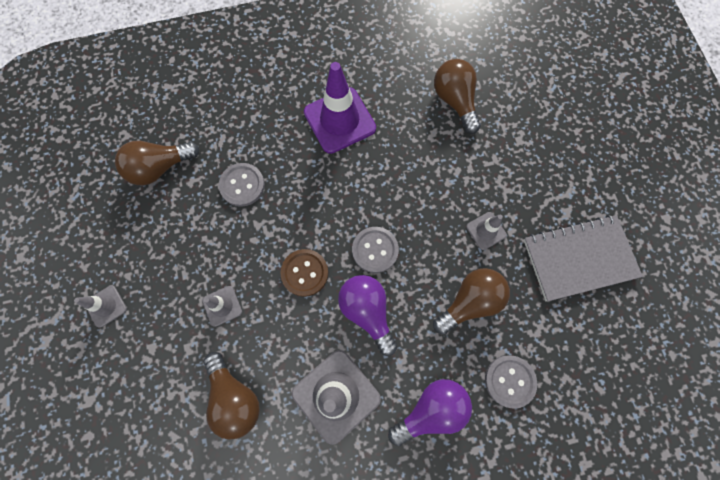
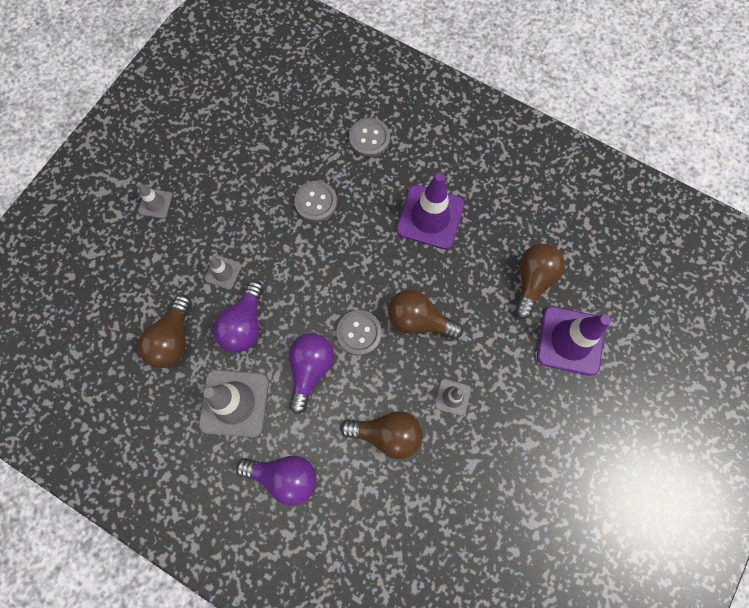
camera: 45 degrees right, 0 degrees up
brown light bulb [115,141,199,185] -> brown light bulb moved to [388,289,463,339]
brown button [280,249,328,297] -> none
grey button [485,355,537,409] -> grey button moved to [349,118,390,157]
grey notebook [524,215,643,301] -> none
none -> purple light bulb [213,281,264,353]
none -> purple traffic cone [537,306,611,376]

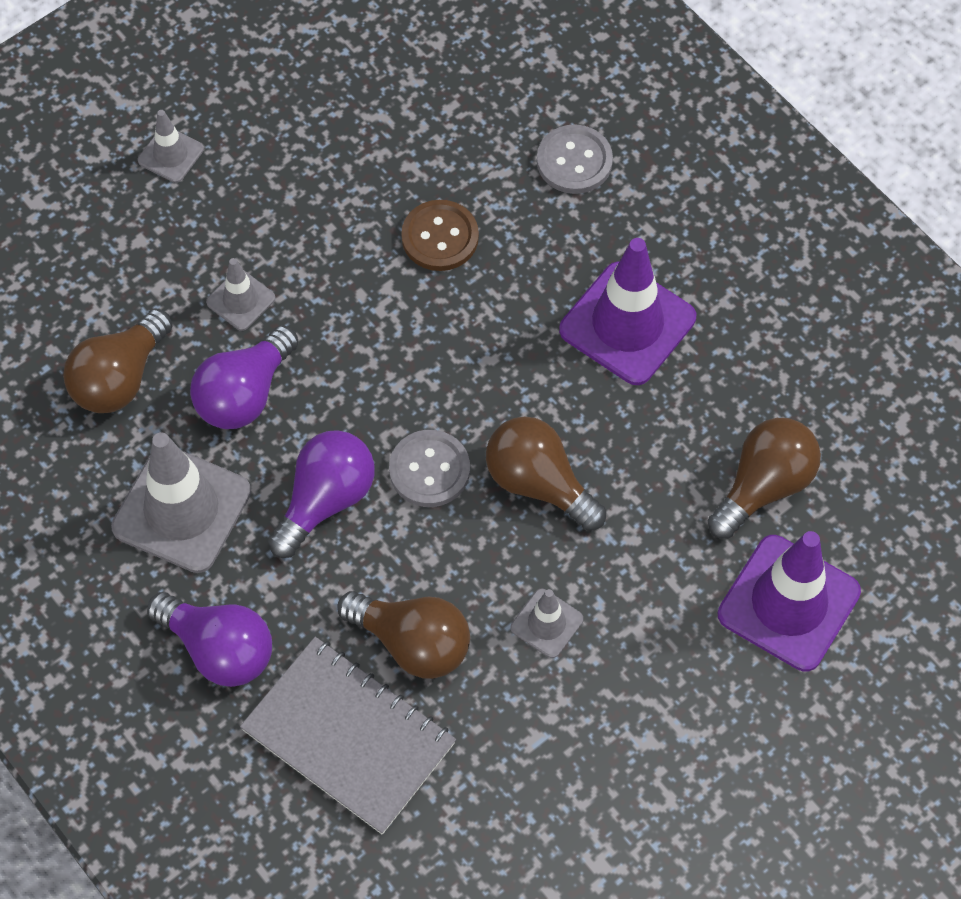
camera: 20 degrees right, 10 degrees down
grey button [294,181,337,222] -> brown button [401,200,479,271]
none -> grey notebook [240,637,456,834]

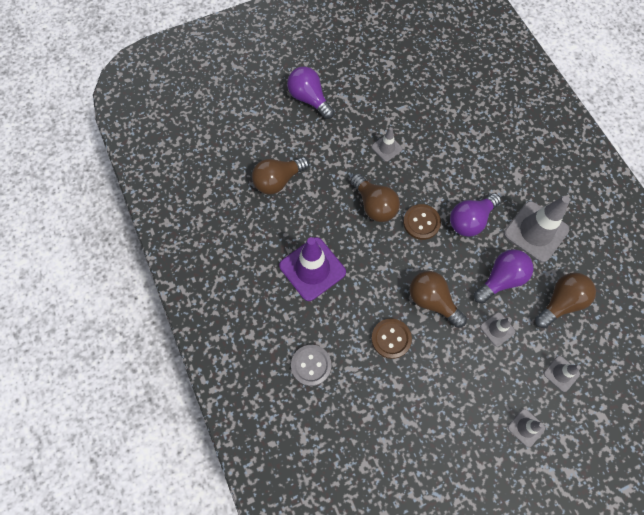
camera: 165 degrees left, 5 degrees up
purple light bulb [147,592,272,687] -> purple light bulb moved to [287,67,334,119]
grey notebook [240,637,456,834] -> none
brown light bulb [337,591,470,679] -> brown light bulb moved to [409,271,467,328]
grey button [389,430,470,507] -> brown button [403,204,441,240]
purple traffic cone [718,531,861,672] -> none
none -> grey traffic cone [544,356,581,392]

